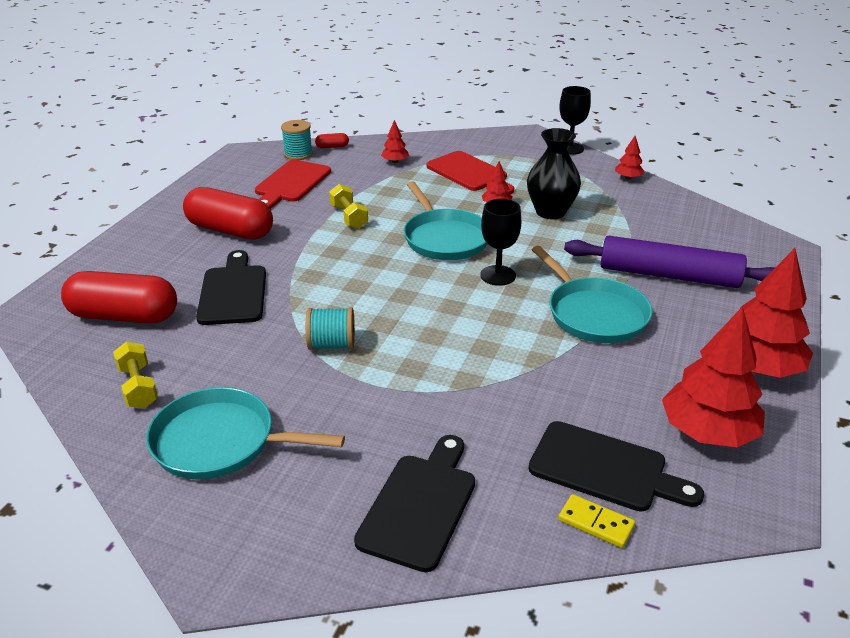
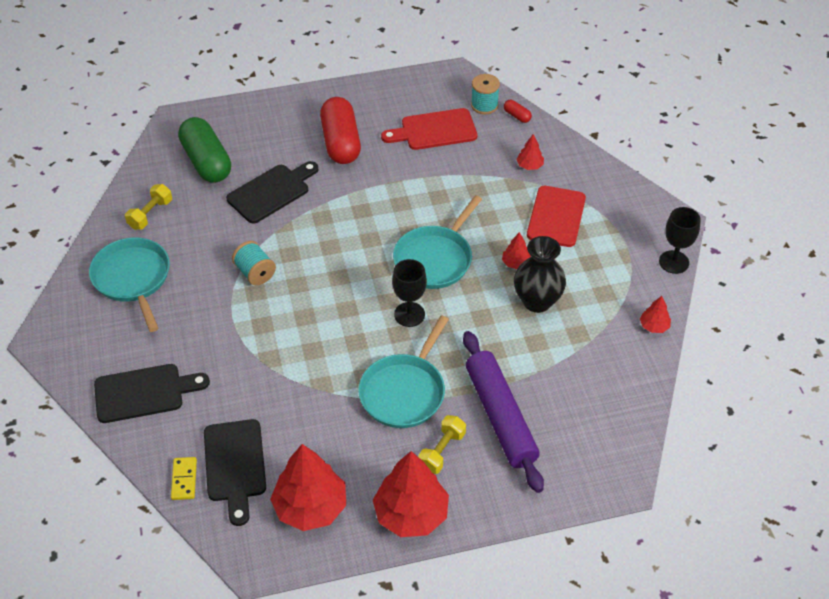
camera: 55 degrees right, 15 degrees up
red capsule [61,271,177,324] -> green capsule [178,117,231,183]
yellow dumbbell [329,184,368,229] -> yellow dumbbell moved to [418,415,466,474]

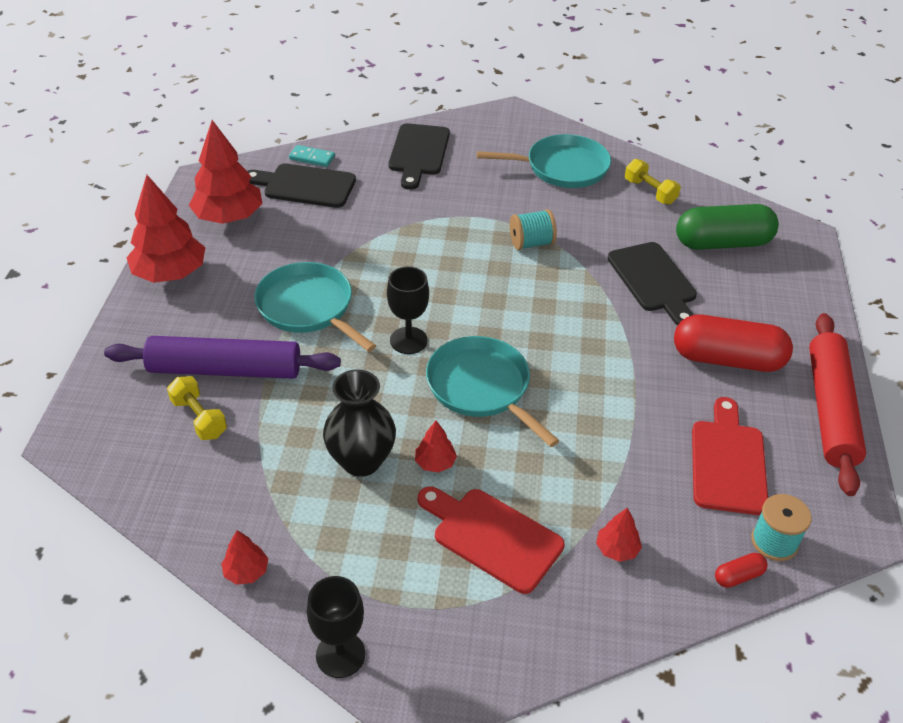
camera: 110 degrees right, 5 degrees down
yellow domino [171,457,197,500] -> turquoise domino [289,145,335,167]
yellow dumbbell [418,415,466,474] -> yellow dumbbell moved to [167,376,227,440]
none -> red rolling pin [809,313,866,496]

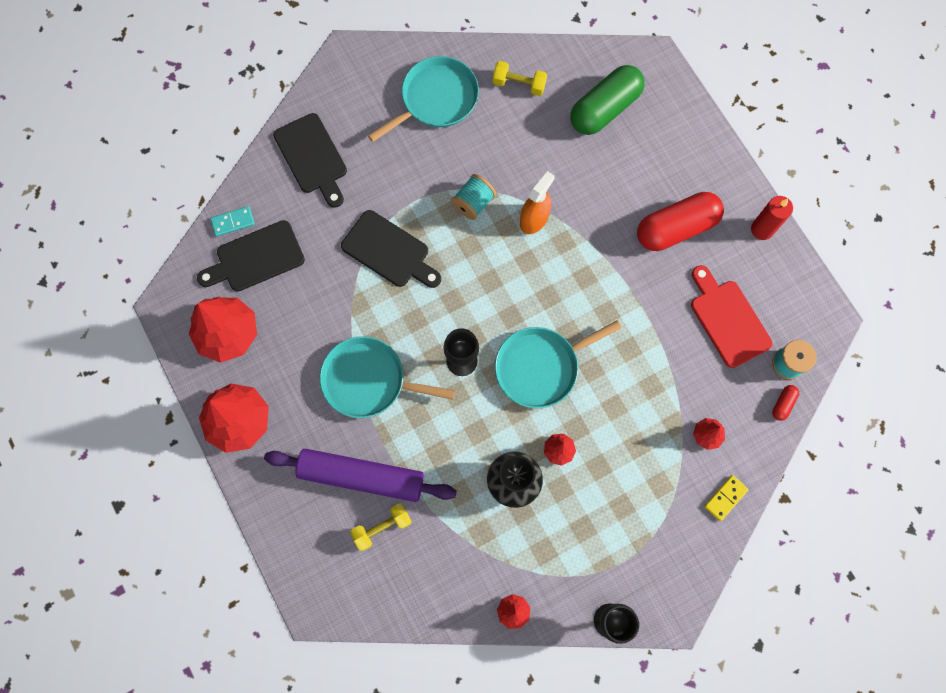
camera: 35 degrees left, 30 degrees up
purple rolling pin [104,336,341,379] -> purple rolling pin turned 45 degrees clockwise [264,449,457,502]
yellow dumbbell [167,376,227,440] -> yellow dumbbell turned 45 degrees counterclockwise [350,503,412,551]
red cutting board [418,486,565,594] -> none
turquoise pan [426,336,560,447] -> turquoise pan turned 45 degrees counterclockwise [495,320,621,409]
black cutting board [607,242,697,326] -> black cutting board moved to [341,210,441,288]
red rolling pin [809,313,866,496] -> red candle [751,196,793,240]
none -> orange spray bottle [520,171,555,234]
none -> yellow domino [704,475,749,521]

